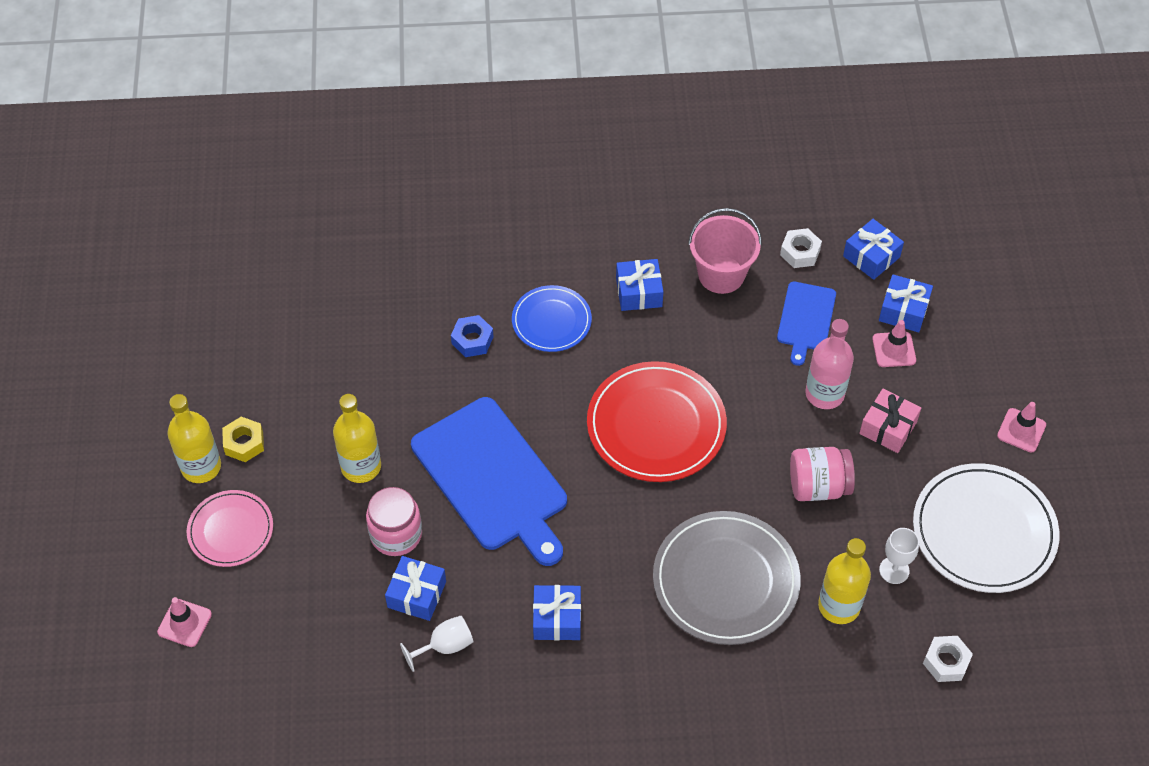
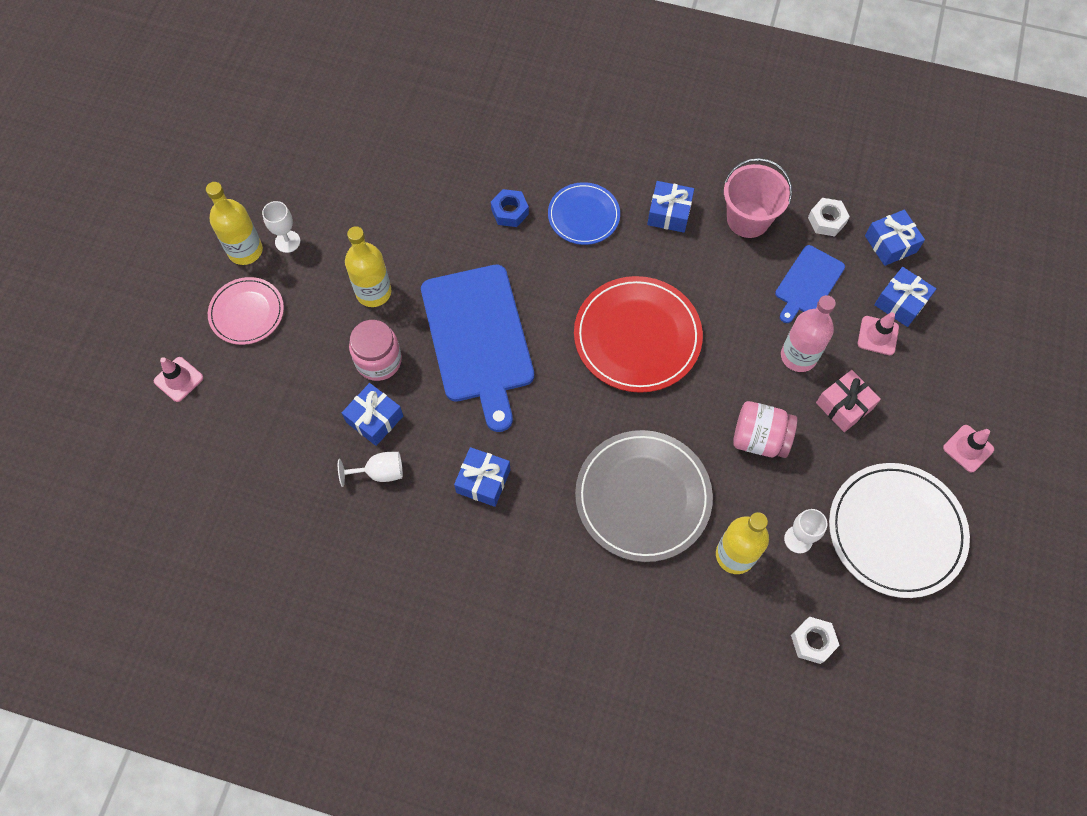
camera: 20 degrees right, 10 degrees up
yellow nut [222,417,264,462] -> white goblet [262,201,300,253]

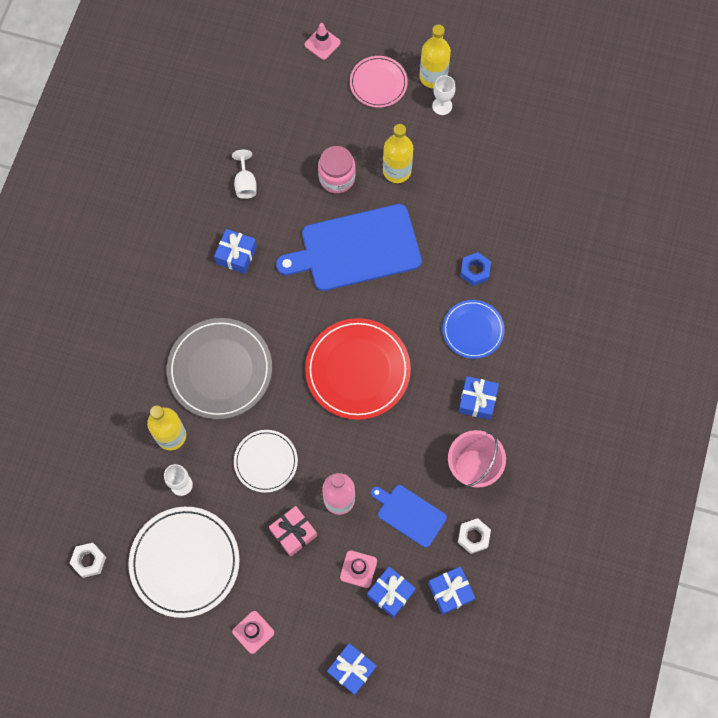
camera: 90 degrees right, 5 degrees up
blue gift [342,383,403,446] -> blue gift moved to [327,643,377,695]
pink jar [733,401,797,458] -> white plate [234,430,298,493]
white nut [791,617,840,664] -> white nut moved to [70,543,106,578]

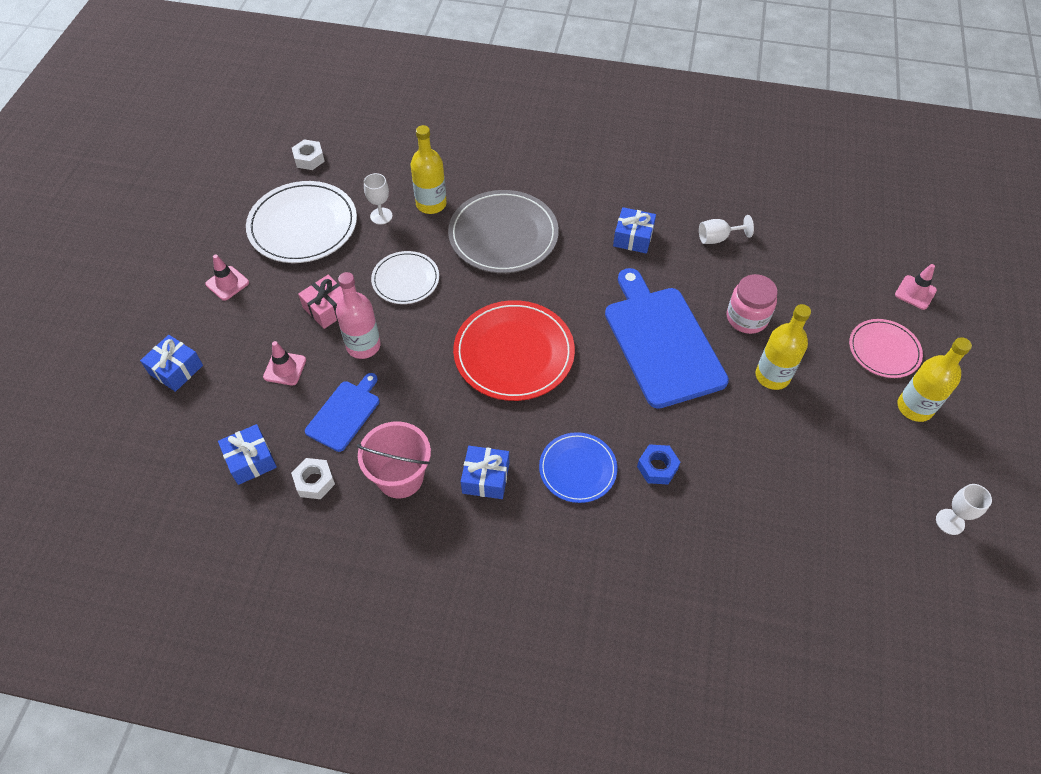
camera: 85 degrees right, 15 degrees down
blue gift [367,567,416,618] -> none
white goblet [432,75,455,115] -> white goblet moved to [936,484,992,535]

